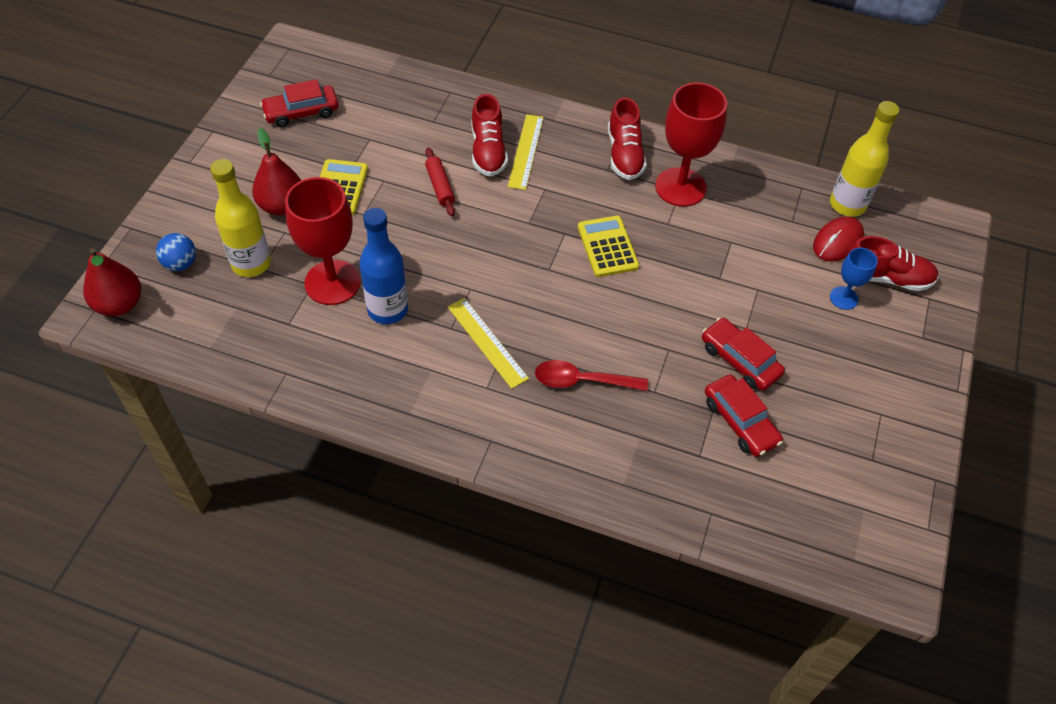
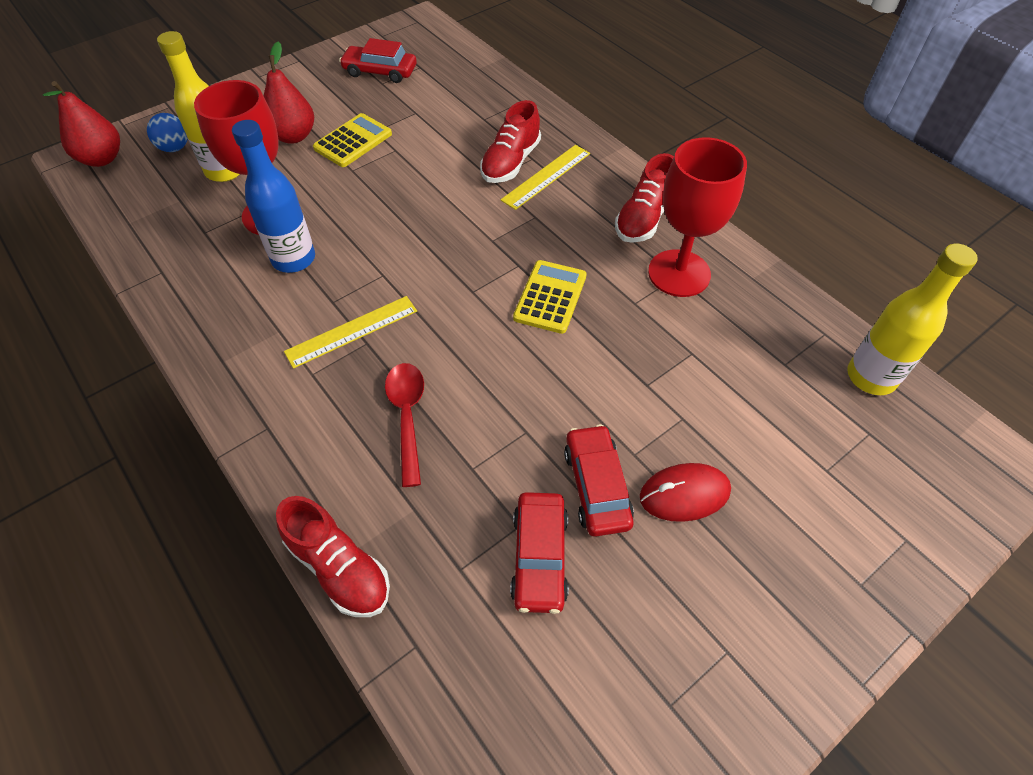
camera: 35 degrees right, 0 degrees up
red rolling pin [425,147,455,216] -> none
yellow ruler [448,298,529,389] -> yellow ruler turned 60 degrees clockwise [284,296,417,369]
red spoon [535,360,648,391] -> red spoon turned 45 degrees clockwise [385,363,424,487]
red mouse [813,217,864,262] -> red mouse moved to [640,463,731,522]
blue goblet [830,248,878,310] -> none
red shoe [846,236,939,291] -> red shoe moved to [276,496,390,617]

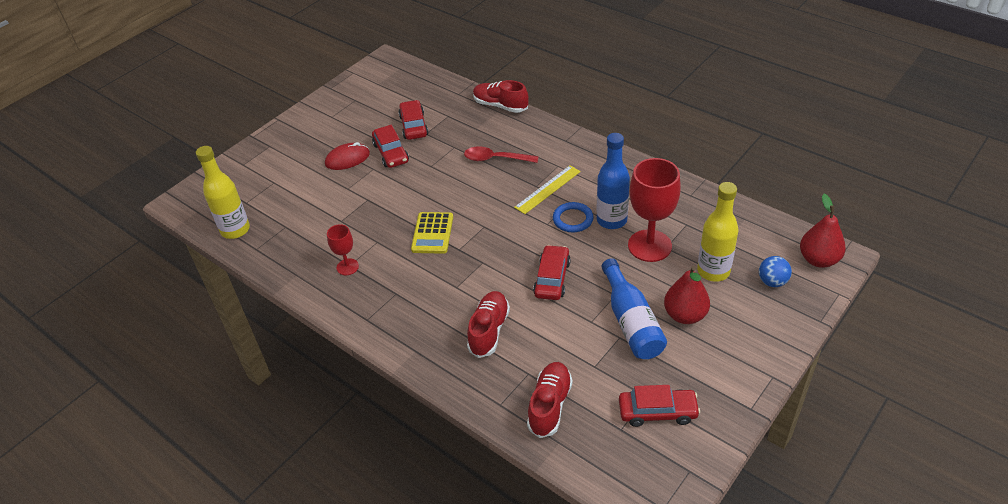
camera: 170 degrees right, 10 degrees down
yellow calculator [313,113,392,167] -> blue bottle [601,258,667,359]
red spoon [385,363,424,487] -> red spoon turned 120 degrees clockwise [464,146,539,163]
yellow ruler [501,145,590,210] -> none
red shoe [615,153,674,243] -> red shoe moved to [527,362,573,438]
red goblet [648,137,747,297] -> red goblet [327,224,359,275], size x0.51
none -> red car [533,245,571,300]
none -> blue ring [553,202,594,232]

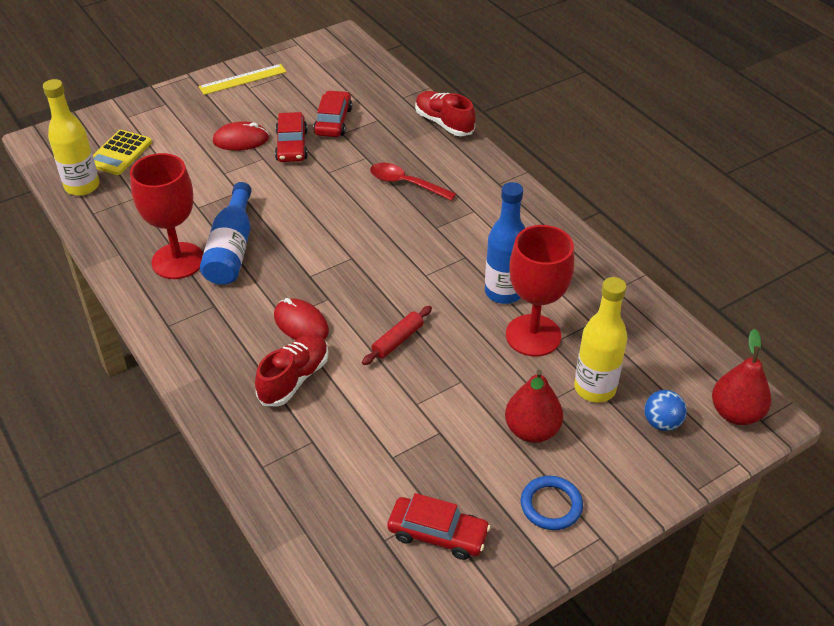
camera: 15 degrees right, 0 degrees up
red goblet [327,224,359,275] -> red goblet [130,153,203,279], size x1.95
yellow calculator [411,212,453,254] -> yellow calculator moved to [93,130,152,175]
yellow ruler [514,165,581,214] -> yellow ruler moved to [198,64,287,95]
red shoe [527,362,573,438] -> none
red car [533,245,571,300] -> red rolling pin [362,306,432,365]
blue ring [553,202,594,232] -> blue ring moved to [521,476,583,530]
blue bottle [601,258,667,359] -> blue bottle moved to [200,182,252,285]
none -> red mouse [274,298,329,340]

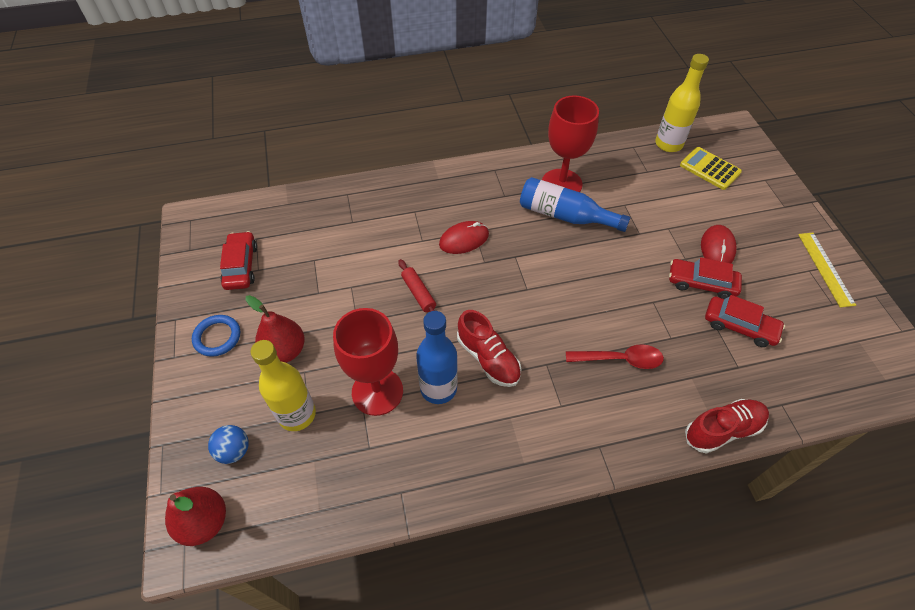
camera: 110 degrees right, 10 degrees up
red shoe [255,334,329,407] -> red shoe moved to [457,310,521,387]
red spoon [370,163,456,201] -> red spoon turned 45 degrees clockwise [566,344,664,369]
red car [387,493,491,560] -> red car turned 135 degrees clockwise [220,231,257,290]

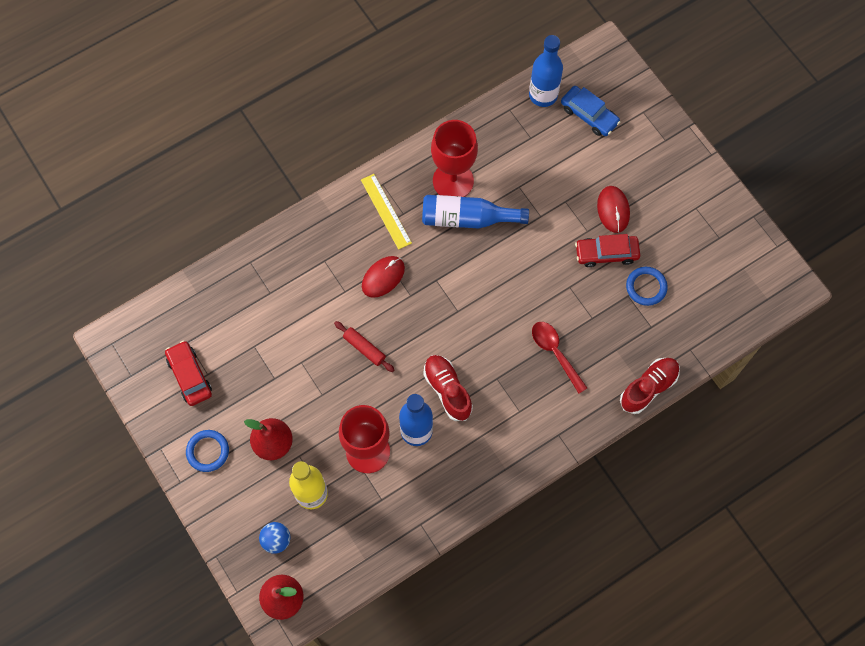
camera: 20 degrees left, 15 degrees up
red shoe [457,310,521,387] -> red shoe turned 150 degrees counterclockwise [423,355,473,421]
red spoon [566,344,664,369] -> red spoon turned 105 degrees counterclockwise [532,322,587,394]
yellow bottle [655,54,709,152] -> blue bottle [529,35,563,107]
yellow calculator [680,147,742,190] -> blue car [561,86,620,136]
red car [705,295,785,347] -> blue ring [626,267,668,306]
yellow ruler [798,233,856,308] -> yellow ruler moved to [361,174,412,250]

